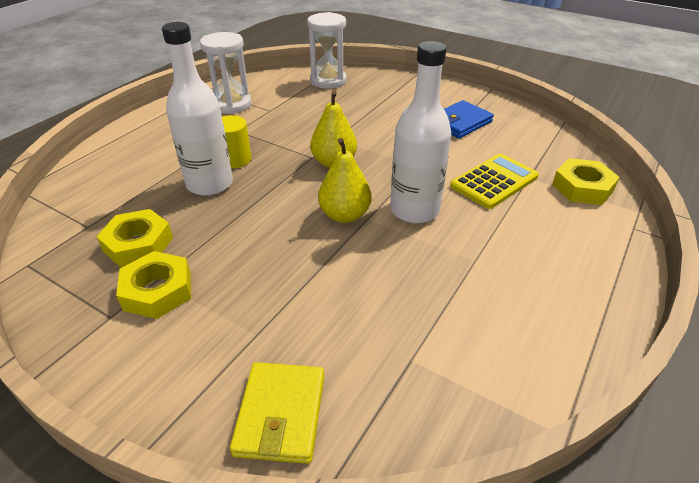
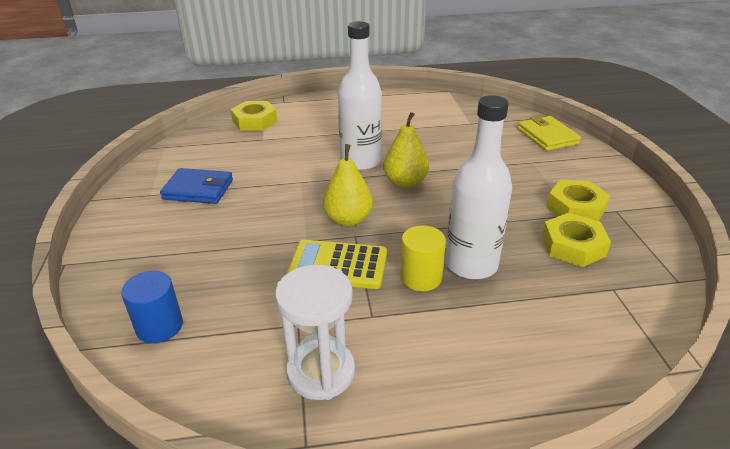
camera: 130 degrees left, 5 degrees down
yellow wallet [230,362,324,464] -> yellow wallet turned 75 degrees counterclockwise [518,116,581,151]
white hourglass [307,12,346,89] -> blue cylinder [121,271,183,343]
yellow calculator [450,154,539,209] -> yellow calculator moved to [287,240,387,289]

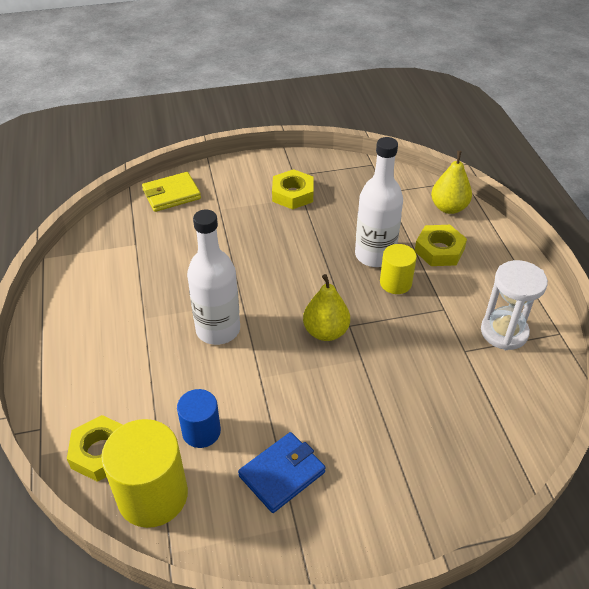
camera: 95 degrees left, 10 degrees up
blue cylinder [121,271,183,343] -> blue cylinder moved to [177,389,221,448]
blue wallet [160,168,233,204] -> blue wallet turned 45 degrees clockwise [238,432,326,513]
yellow calculator [287,240,387,289] -> none
yellow pear [383,112,429,188] -> yellow pear moved to [431,151,472,214]
yellow nut [542,213,611,267] -> yellow nut moved to [415,225,467,266]
none -> yellow cylinder [101,419,188,528]

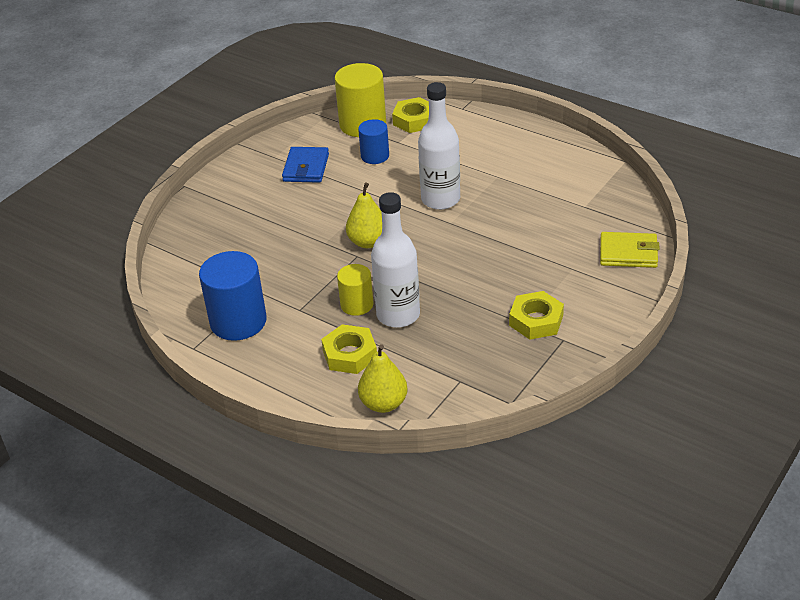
camera: 140 degrees right, 5 degrees down
yellow wallet [142,172,201,212] -> yellow wallet turned 75 degrees clockwise [600,232,660,268]
white hourglass [481,260,548,350] -> blue cylinder [199,251,267,341]

